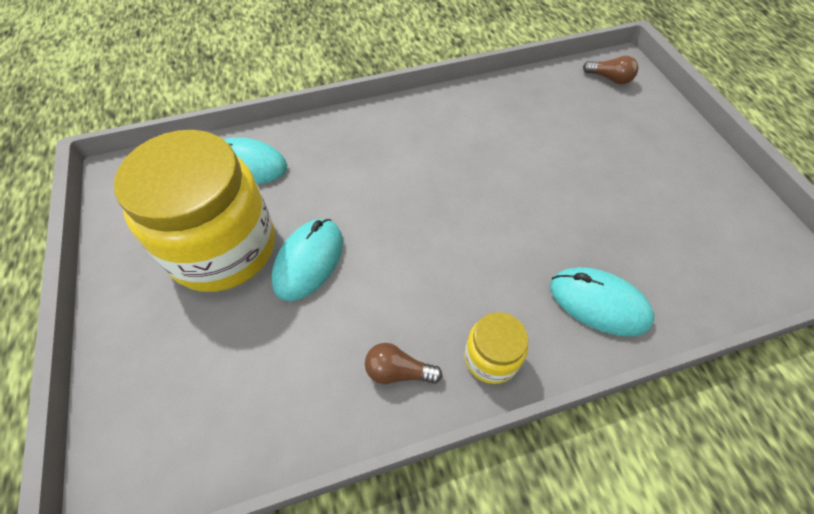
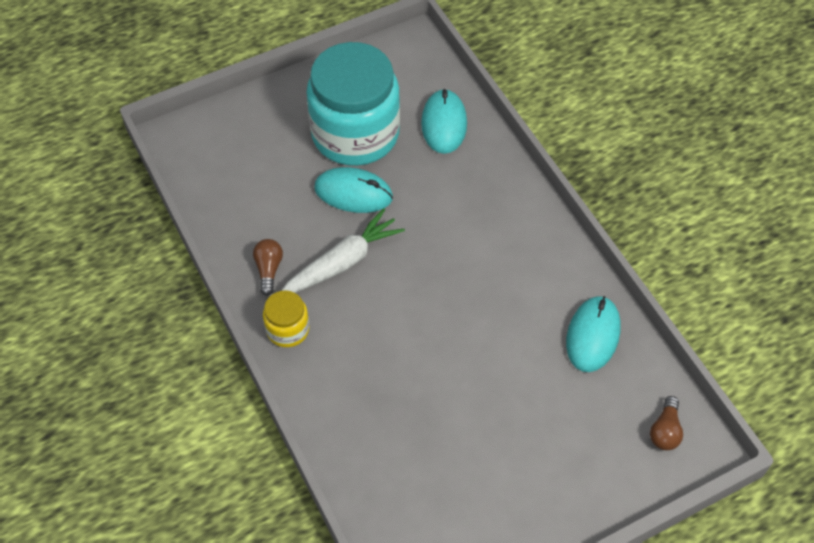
camera: 80 degrees right, 0 degrees up
yellow jar [114,130,275,292] -> turquoise jar [306,42,400,166]
turquoise mouse [550,267,654,337] -> turquoise mouse moved to [566,296,620,372]
none -> white carrot [281,208,405,293]

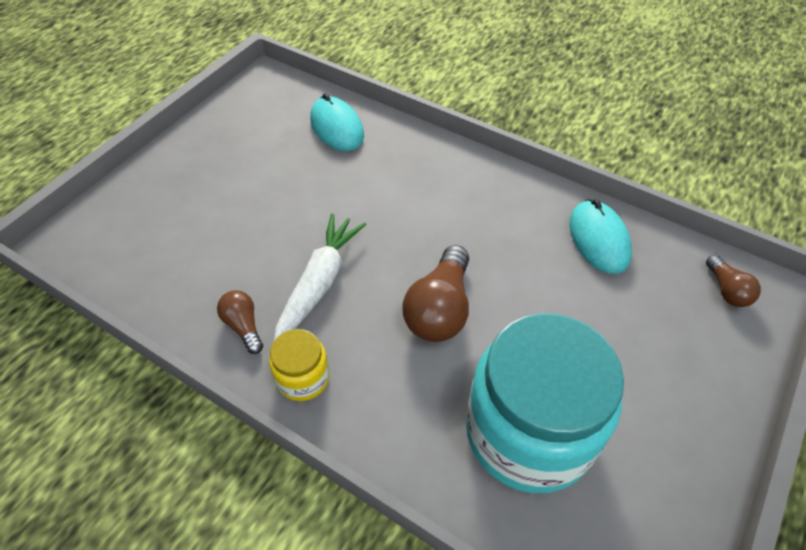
camera: 30 degrees left, 5 degrees down
turquoise jar [306,42,400,166] -> turquoise jar moved to [466,313,624,493]
turquoise mouse [314,167,393,213] -> none
none -> brown light bulb [402,245,469,342]

